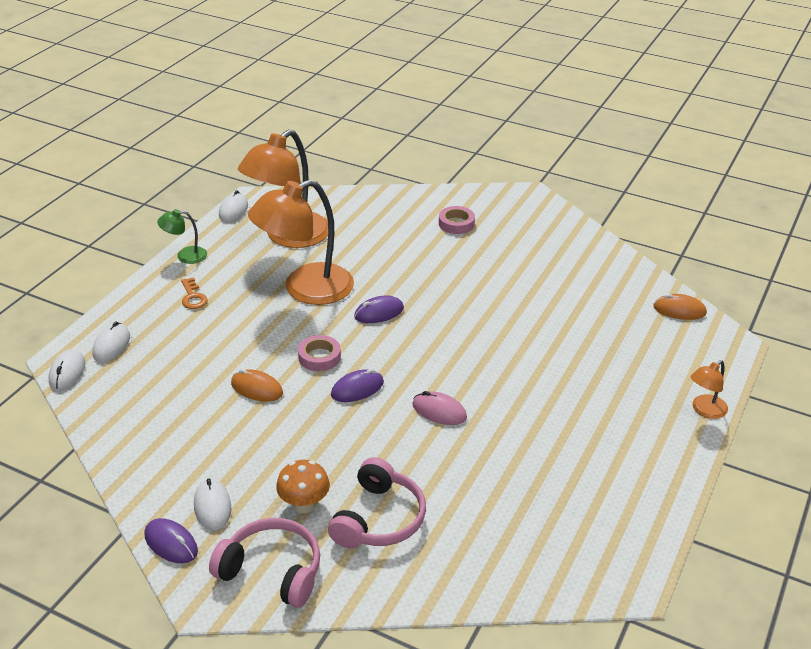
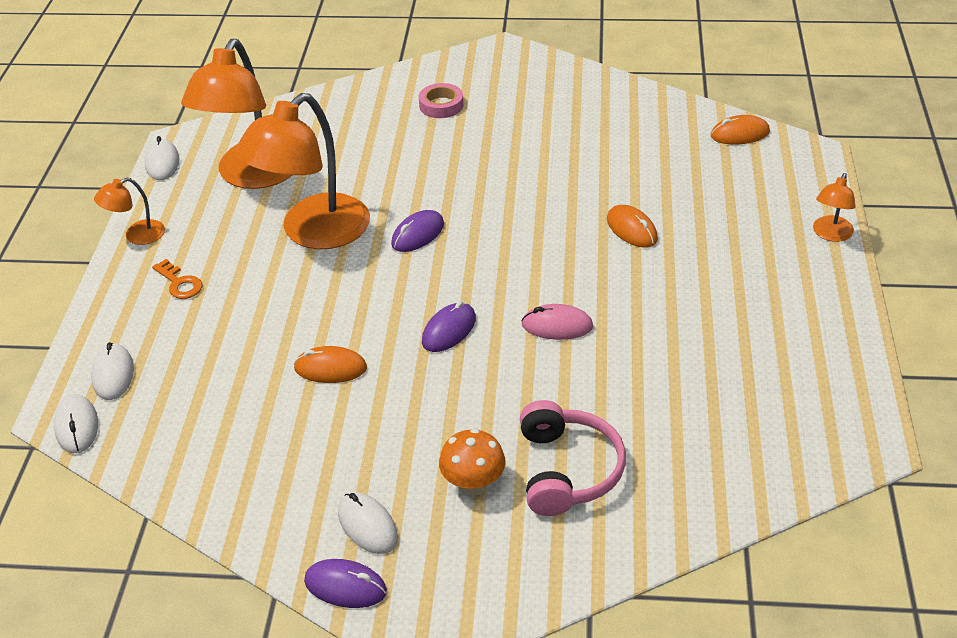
camera: 20 degrees left, 5 degrees up
green lamp [157,209,207,264] -> orange lamp [94,178,165,245]
pink headphones [209,518,320,608] -> none
pink tape [298,335,341,371] -> none
none -> orange mouse [607,205,658,247]

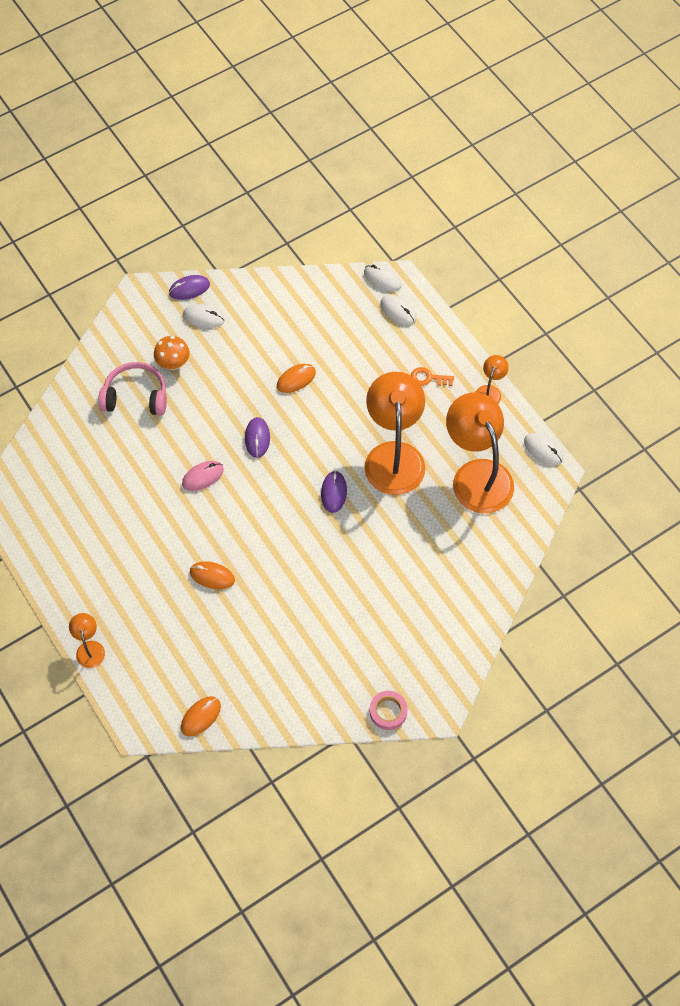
camera: 140 degrees right, 20 degrees up
pink tape [419,83,463,118] -> pink tape moved to [370,691,408,730]
pink headphones [520,400,626,516] -> pink headphones turned 135 degrees clockwise [98,362,167,416]

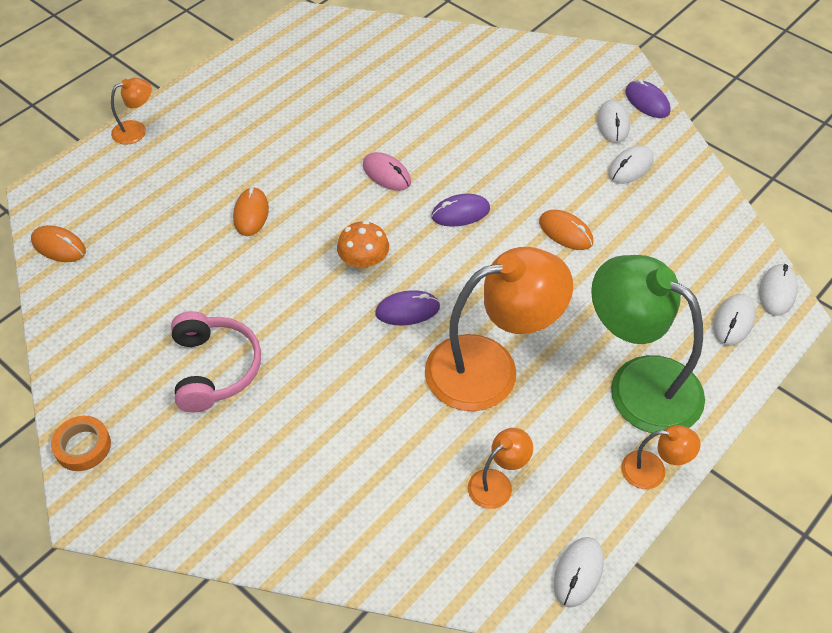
camera: 75 degrees right, 10 degrees down
pink headphones [98,362,167,416] -> pink headphones moved to [171,311,261,412]
orange mushroom [154,336,190,370] -> orange mushroom moved to [337,221,389,273]
pink tape [370,691,408,730] -> orange tape [51,416,111,471]
orange key [411,367,454,386] -> green lamp [591,255,705,433]
orange lamp [446,392,514,513] -> orange lamp [468,428,533,509], size x0.45
none -> white mouse [608,145,654,184]

